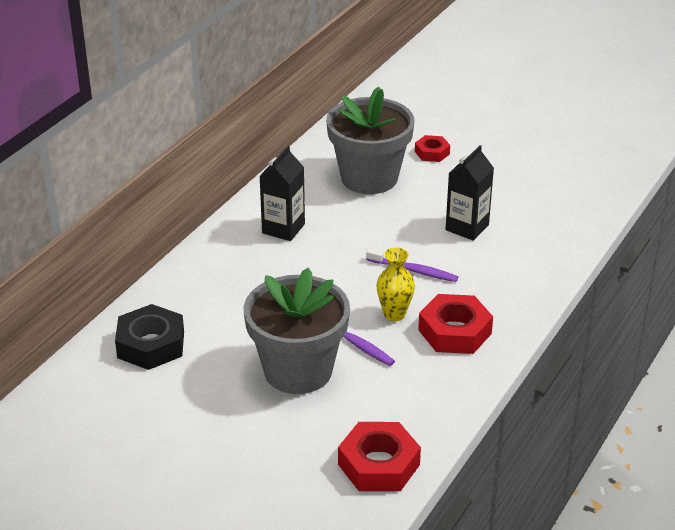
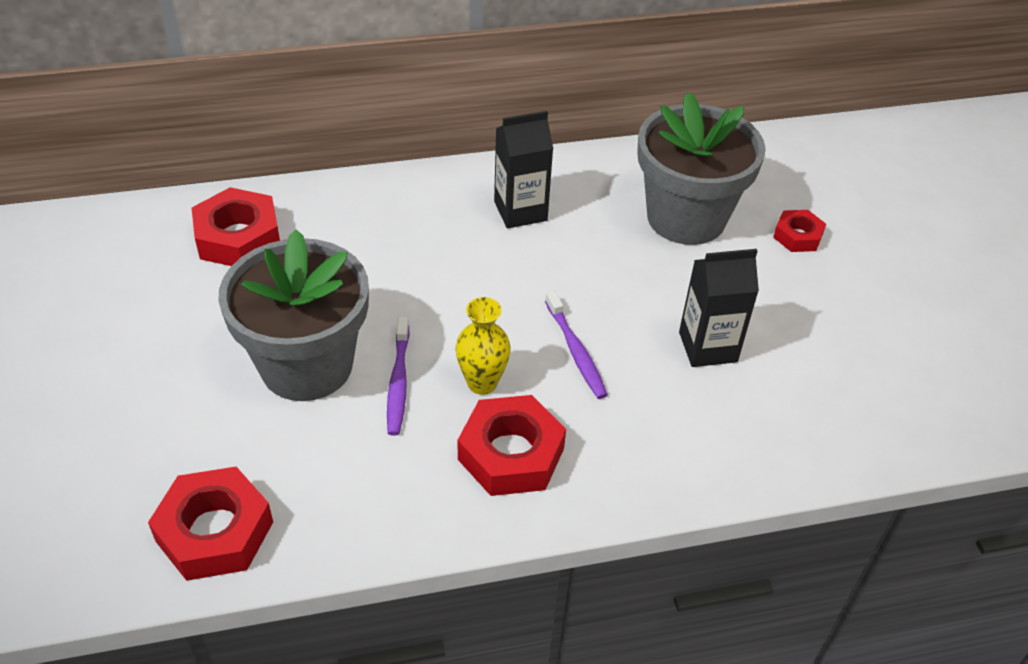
camera: 45 degrees right, 10 degrees up
black nut [115,304,184,370] -> red nut [192,187,280,266]

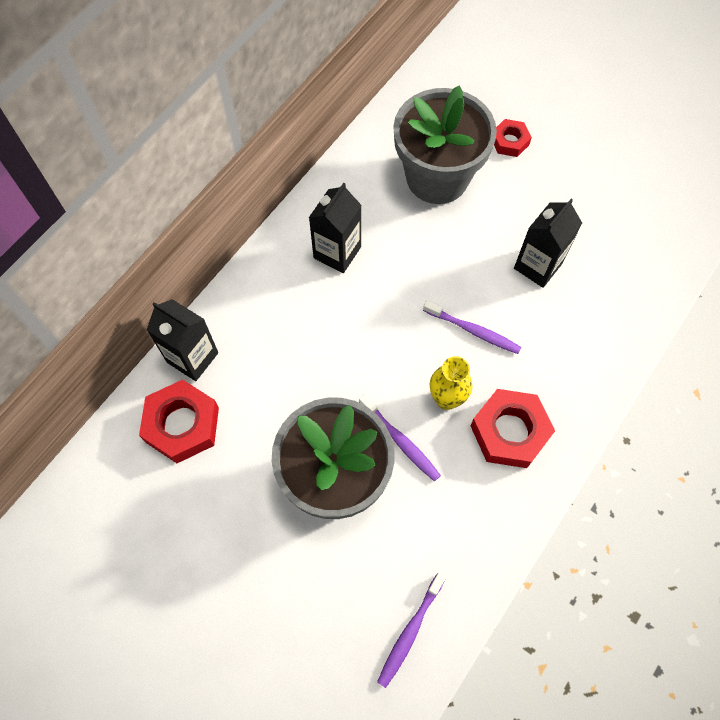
camera: 40 degrees left, 20 degrees up
red nut [148,467,273,581] -> purple toothbrush [377,572,446,688]
none -> black carton [147,299,218,381]

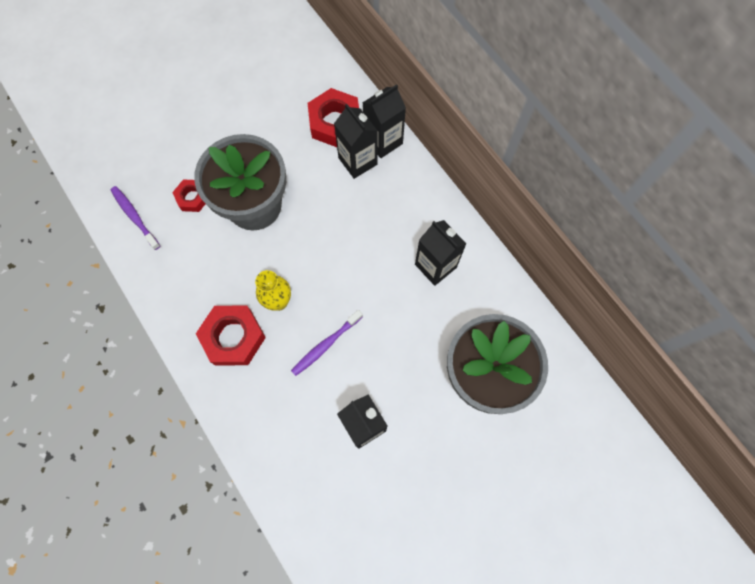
camera: 110 degrees right, 5 degrees up
purple toothbrush [359,394,441,482] -> none
red nut [494,119,532,157] -> red nut moved to [172,179,205,212]
none -> black carton [334,104,377,179]

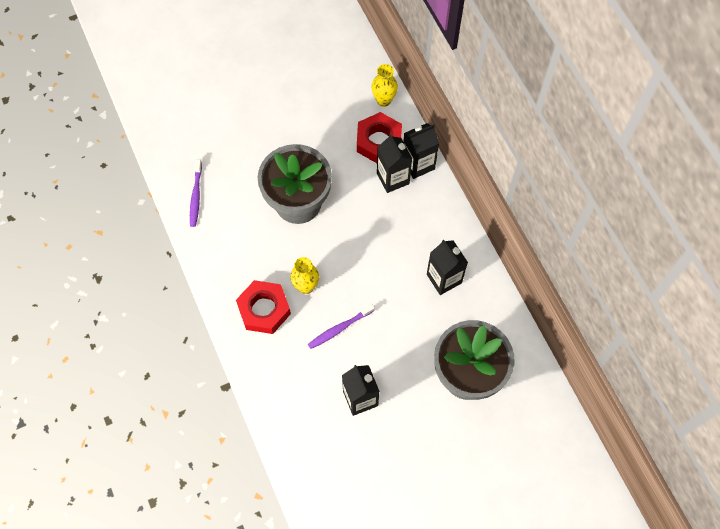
camera: 10 degrees right, 5 degrees down
purple toothbrush [111,186,161,250] -> purple toothbrush turned 150 degrees counterclockwise [190,159,202,227]
red nut [172,179,205,212] -> none
none -> yellow vase [371,64,398,107]

